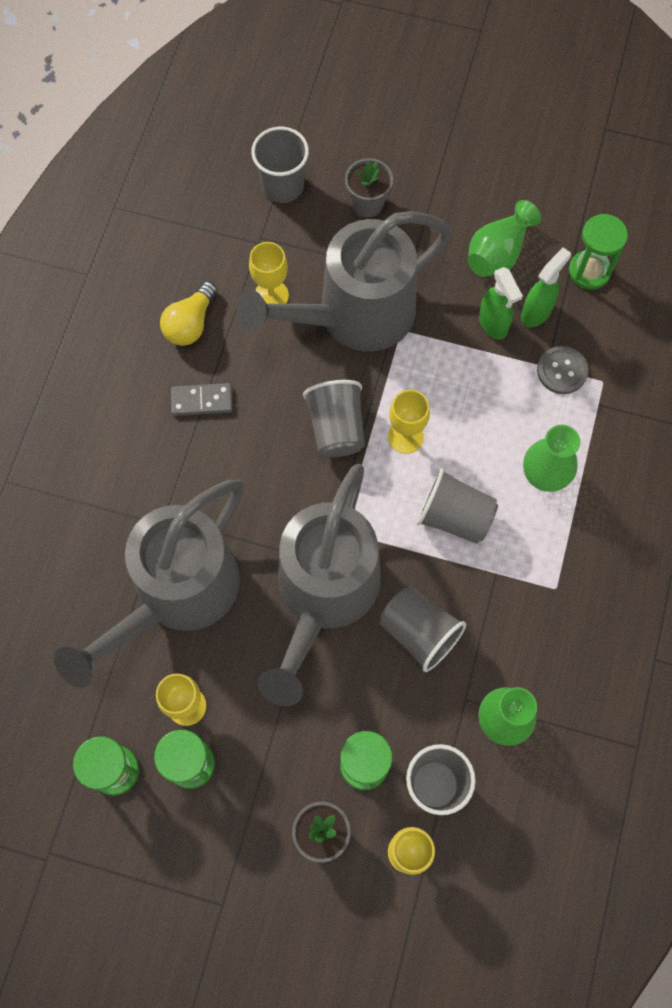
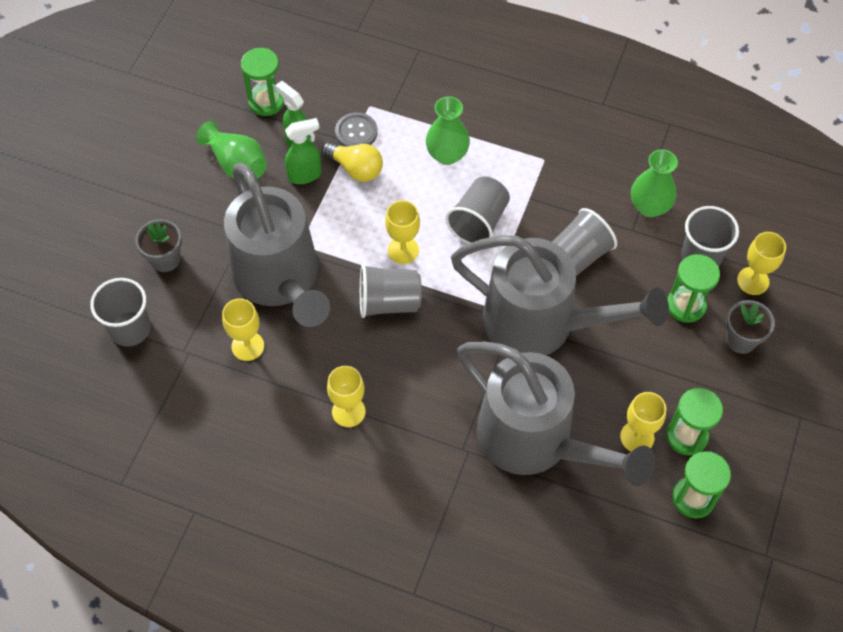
camera: 85 degrees left, 10 degrees down
yellow light bulb [160,281,217,346] -> yellow light bulb moved to [322,142,383,182]
grey domino [171,383,232,416] -> yellow goblet [327,366,366,427]

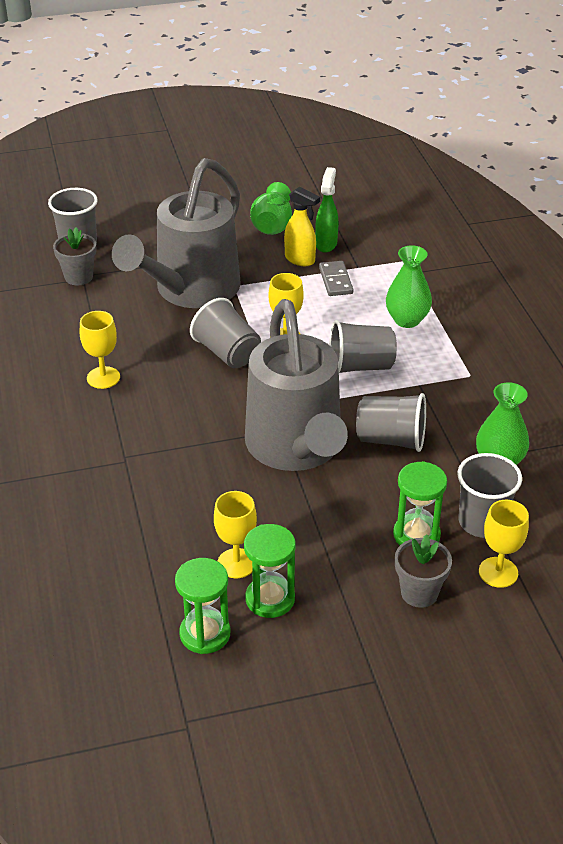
camera: 55 degrees right, 20 degrees down
grey flower pot [135,219,182,272] -> grey flower pot moved to [53,227,97,285]
yellow goblet [222,298,264,361] -> none
green hourglass [241,48,284,116] -> none
green spray bottle [285,118,322,184] -> yellow spray bottle [284,187,320,266]
yellow light bulb [322,142,383,182] -> grey domino [319,261,354,296]
grey button [335,112,378,147] -> none
grey watering can [457,342,655,486] -> none

